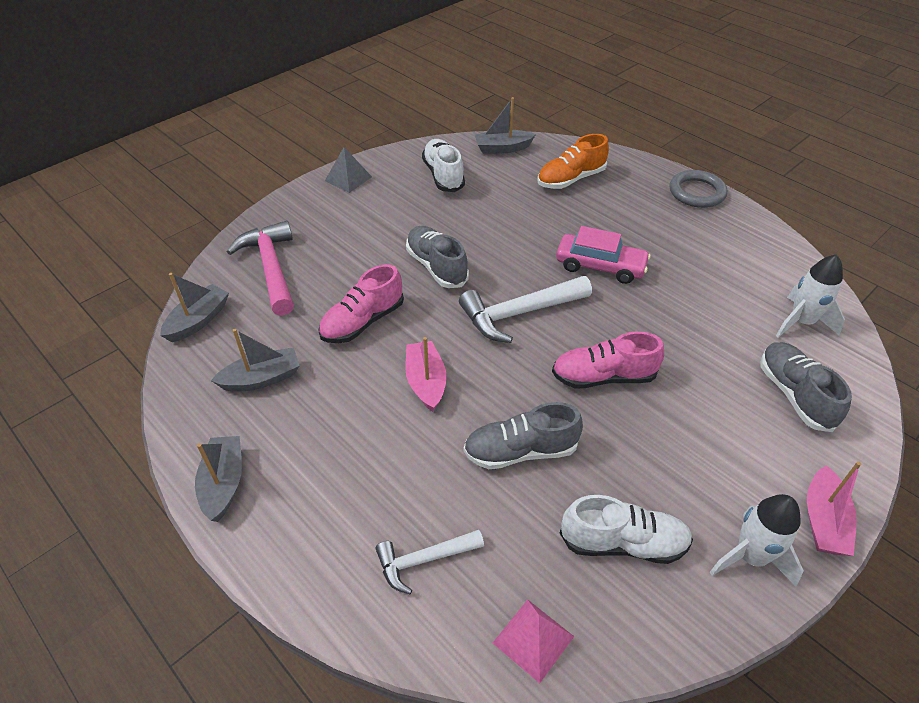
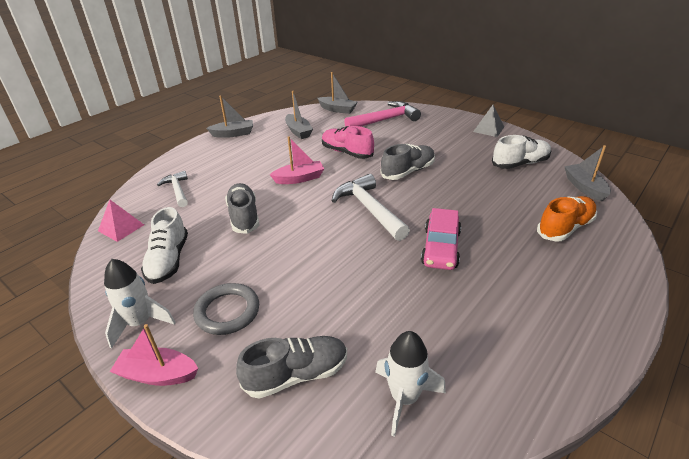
camera: 85 degrees right, 10 degrees down
orange shoe [537,134,609,189] -> orange shoe turned 90 degrees clockwise [537,196,597,242]
pink shoe [552,332,664,388] -> none
grey ring [670,170,727,208] -> grey ring moved to [193,283,259,335]

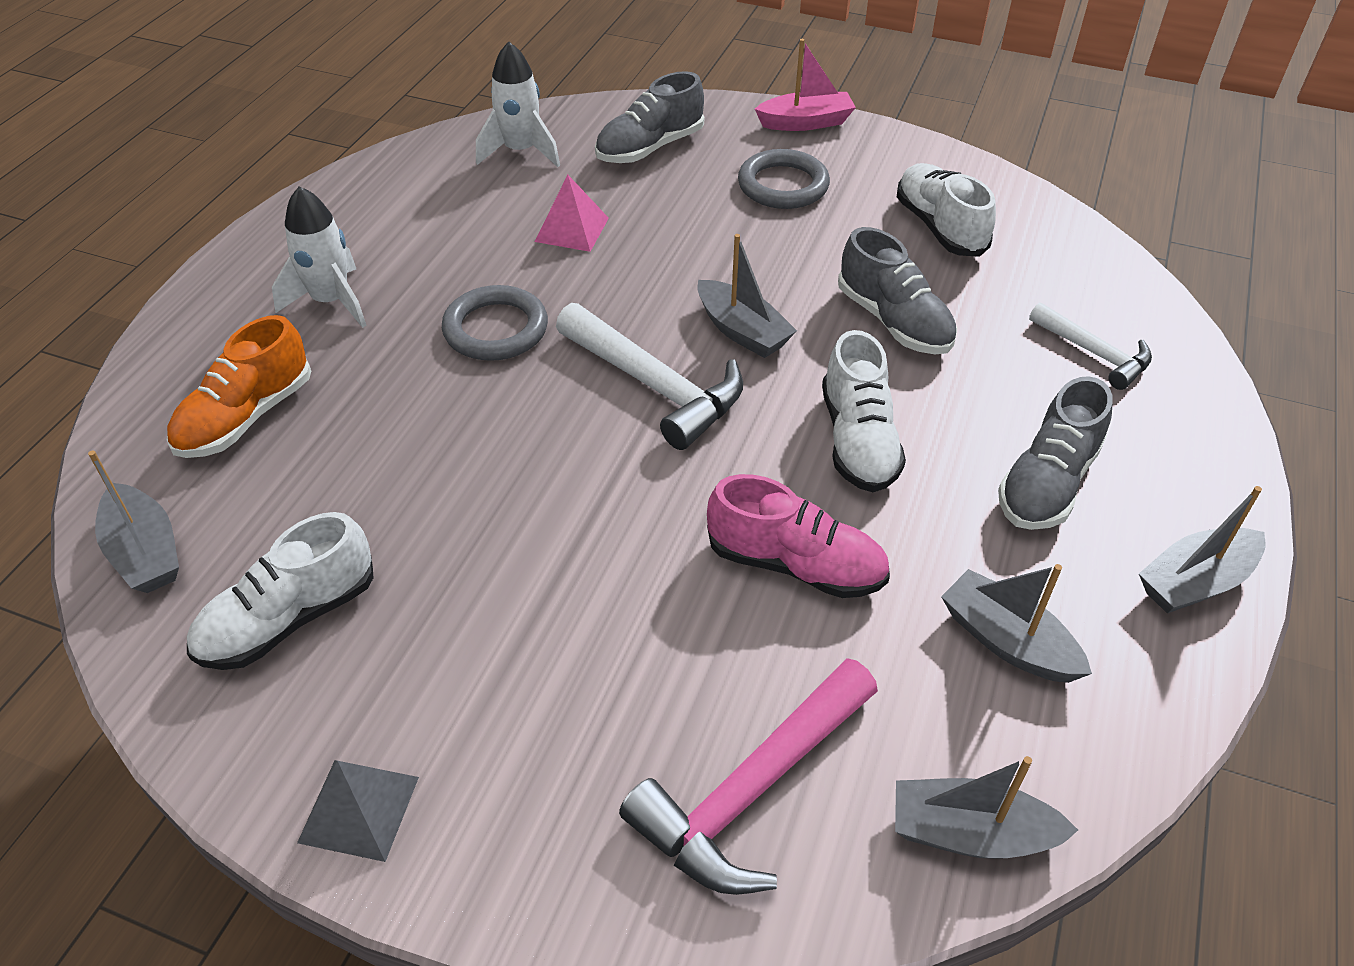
camera: 160 degrees right, 10 degrees up
pink pyramid [98,200,144,242] -> pink pyramid moved to [534,175,609,252]
white rocket [104,259,176,349] -> white rocket moved to [272,186,367,328]
pink boat [270,136,324,184] -> white shoe [822,330,906,492]
grey shoe [380,144,435,180] -> grey shoe moved to [998,376,1113,530]
pink car [421,208,461,270] -> grey ring [442,285,548,361]
none -> grey boat [698,234,797,358]

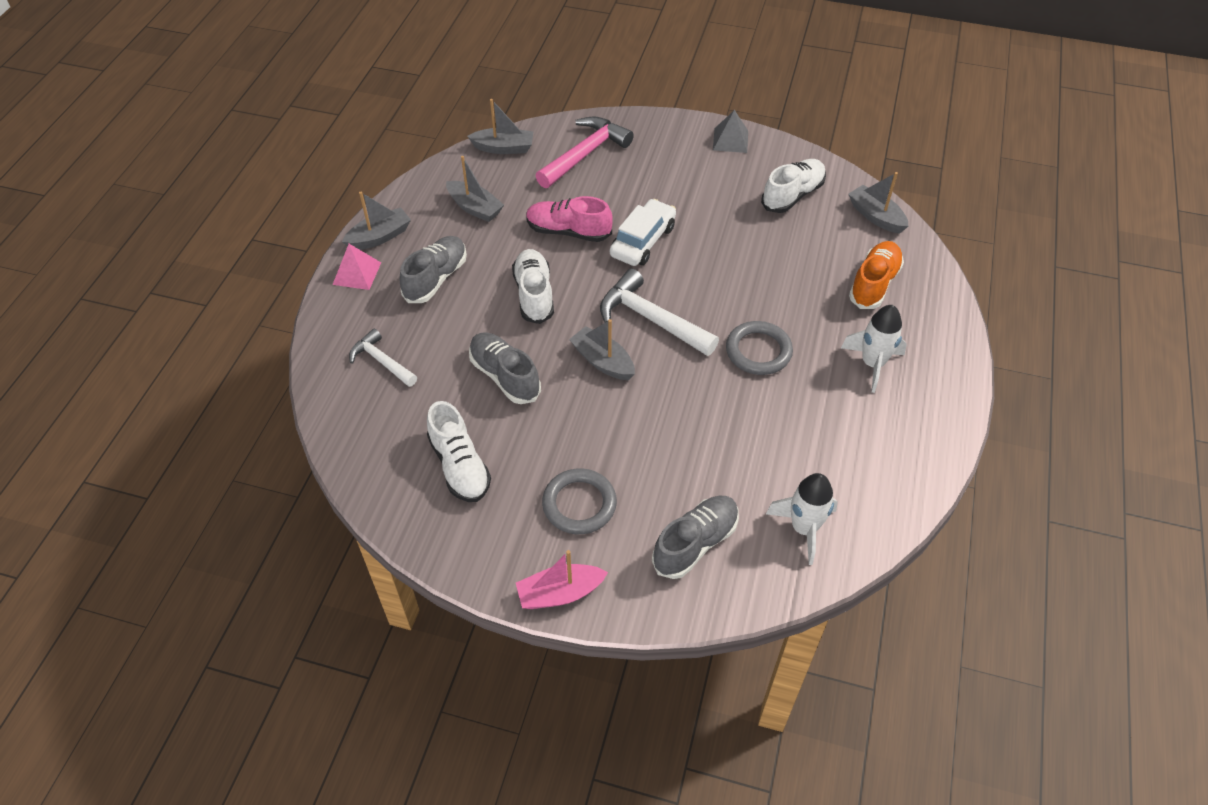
camera: 175 degrees right, 5 degrees up
pink pyramid [534,175,609,252] -> pink pyramid moved to [333,244,381,290]
none -> white car [610,199,676,266]

